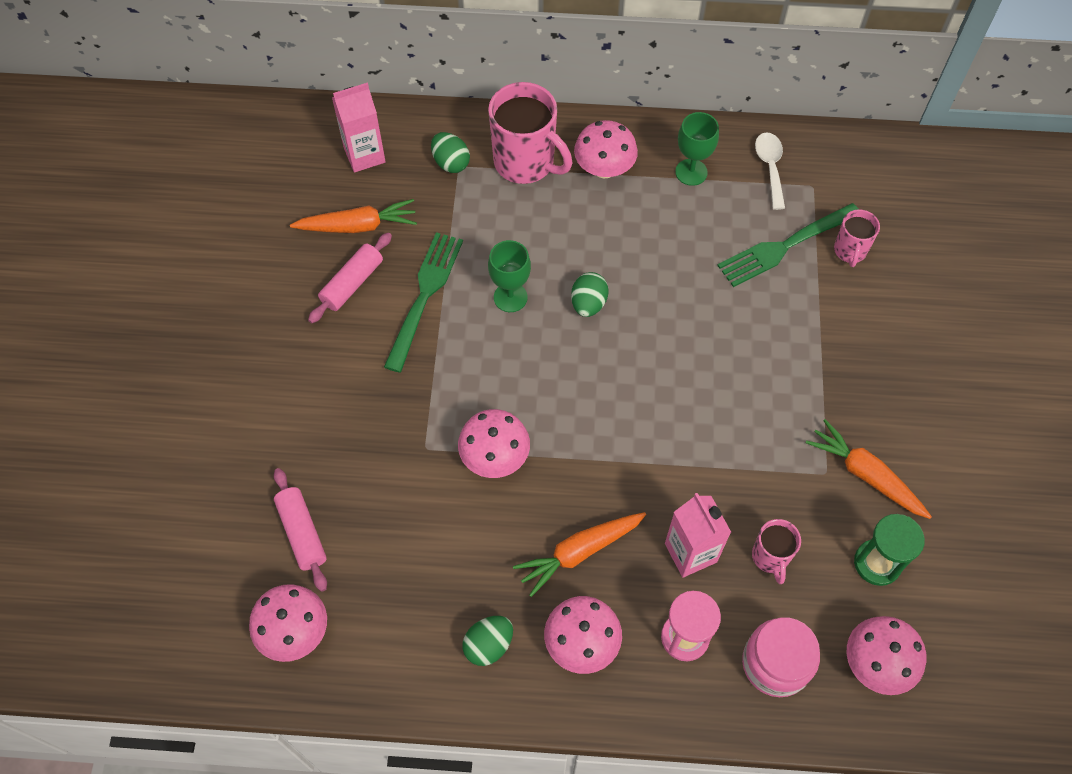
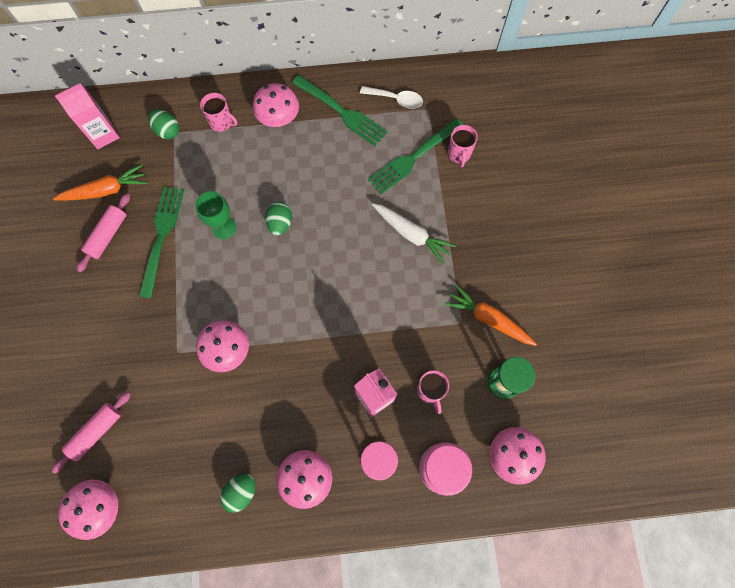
camera: 10 degrees left, 10 degrees up
pink rolling pin [274,468,327,592] -> pink rolling pin turned 75 degrees clockwise [52,392,131,473]
pink mug [488,82,572,184] -> pink mug [200,93,237,132], size x0.53
orange carrot [513,512,646,597] -> none
green goblet [675,112,719,186] -> green fork [292,75,388,146]
white spoon [755,132,785,210] -> white spoon turned 120 degrees clockwise [360,86,423,109]
none -> white carrot [372,203,456,264]

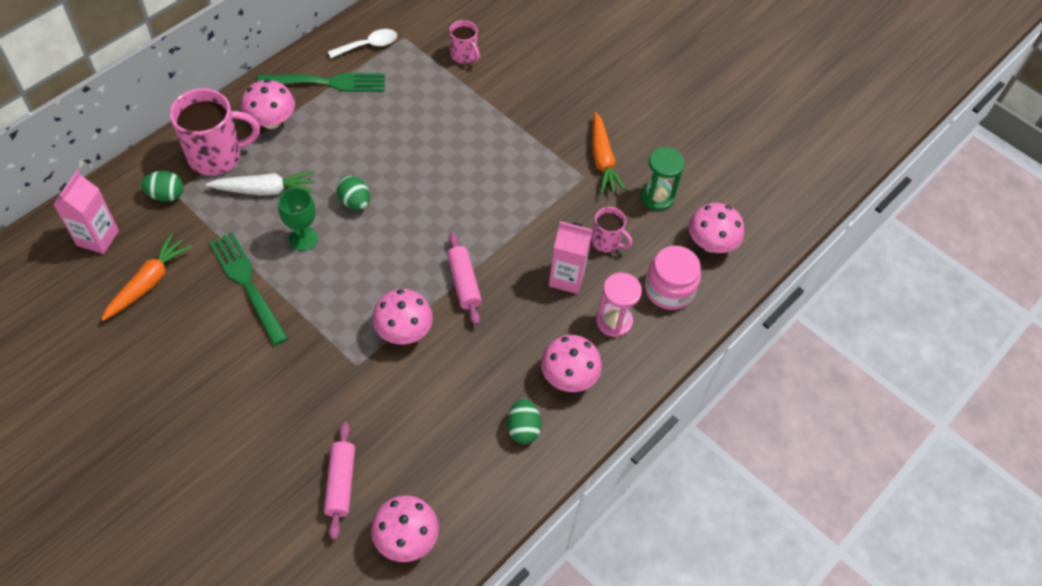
camera: 45 degrees left, 15 degrees down
pink rolling pin [77,193,130,272] -> pink rolling pin moved to [447,232,482,325]
pink mug [200,93,237,132] -> pink mug [169,88,260,176], size x1.88
green fork [368,118,464,194] -> none
white carrot [372,203,456,264] -> white carrot moved to [206,171,315,196]
orange carrot [444,285,537,346] -> orange carrot turned 90 degrees counterclockwise [592,112,627,195]

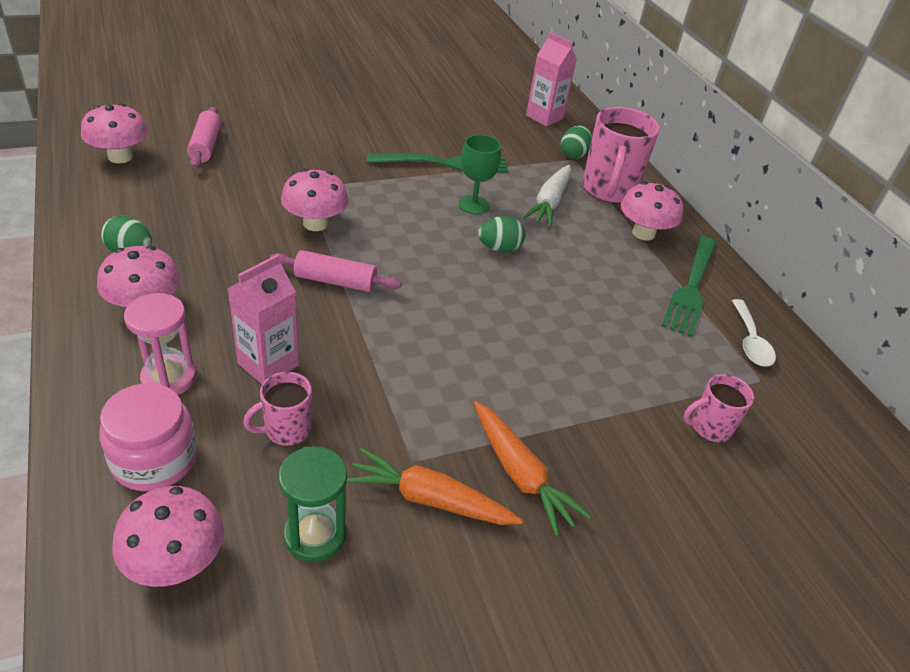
camera: 115 degrees right, 15 degrees down
orange carrot [101,233,192,321] -> orange carrot moved to [474,401,591,536]
pink rolling pin [324,422,355,540] -> pink rolling pin turned 60 degrees clockwise [187,107,221,168]

